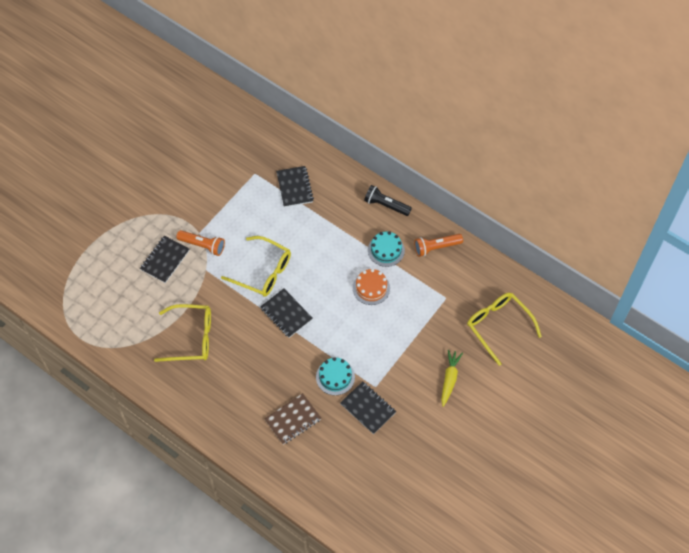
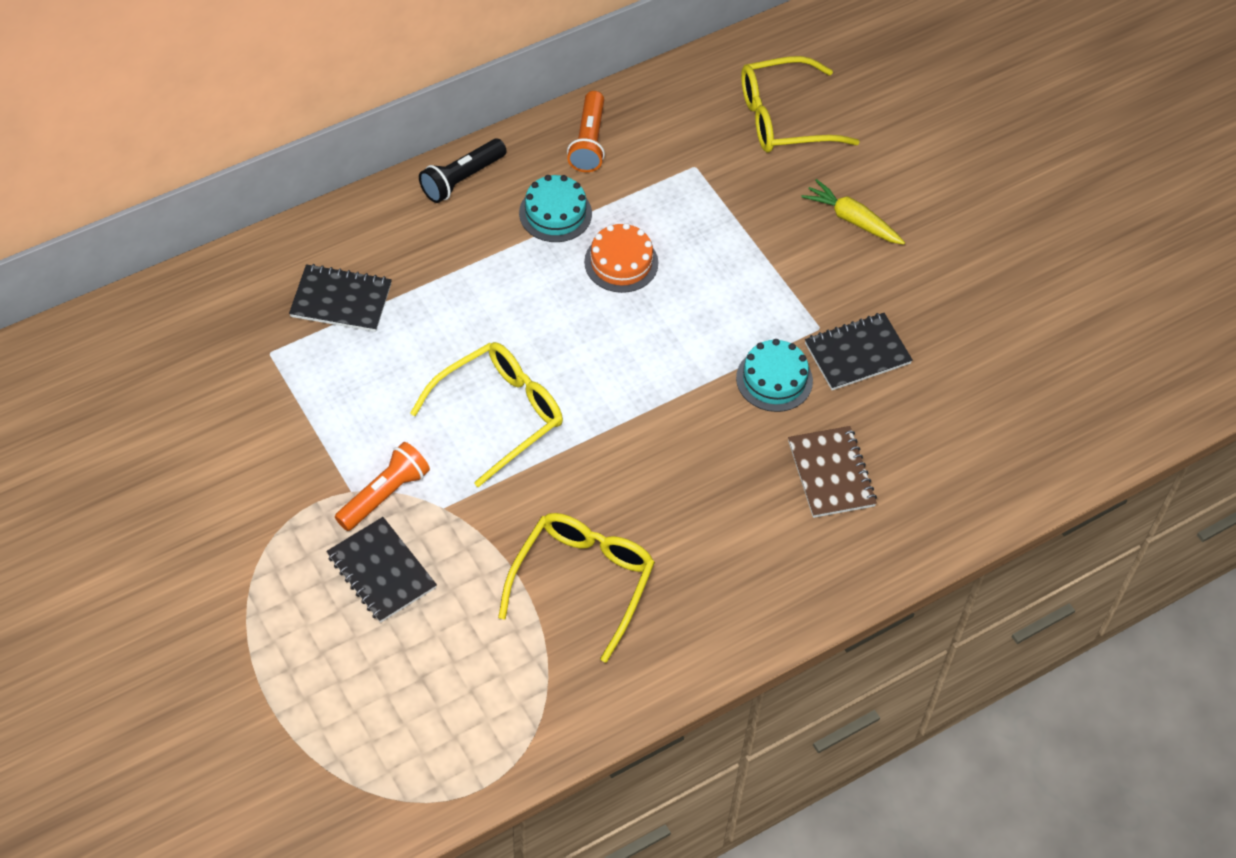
camera: 70 degrees left, 5 degrees down
black notebook [260,289,313,338] -> none

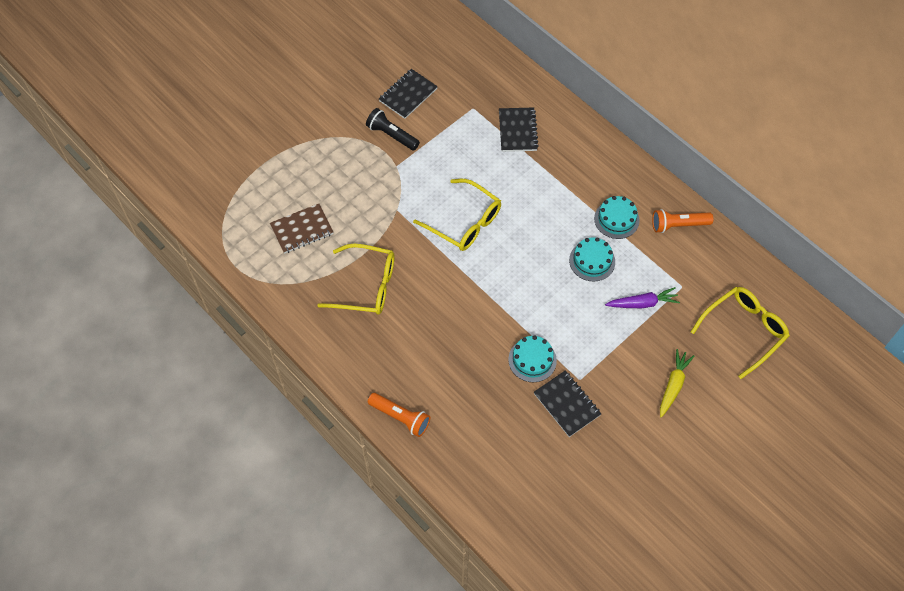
camera: 80 degrees right, 5 degrees up
black notebook [326,517,437,623] -> black notebook moved to [379,69,438,119]
orange flashlight [335,442,430,531] -> orange flashlight moved to [368,393,430,437]
black flashlight [419,139,507,203] -> black flashlight moved to [366,108,420,151]
orange cake [584,223,658,293] -> turquoise cake [569,237,615,281]
yellow glasses [741,56,859,153] -> yellow glasses turned 75 degrees clockwise [691,287,790,379]
brown notebook [788,426,877,518] -> brown notebook moved to [270,204,333,254]
none -> purple carrot [605,287,680,308]

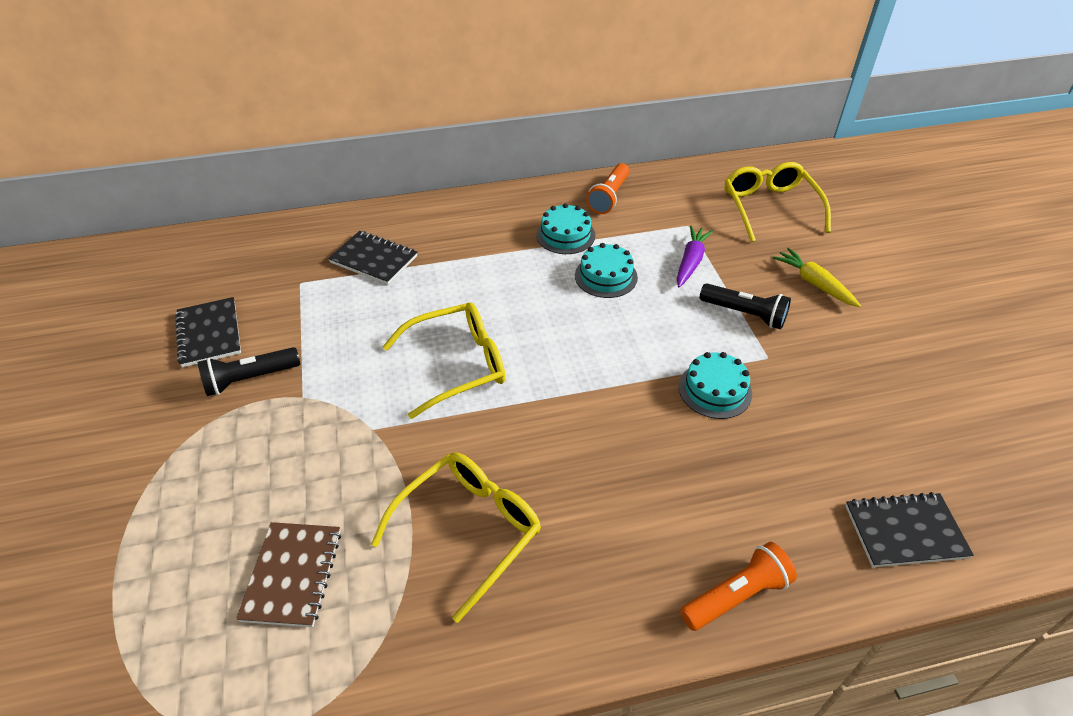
camera: 60 degrees left, 15 degrees down
black notebook [534,370,601,437] -> black notebook moved to [845,492,974,567]
none -> black flashlight [700,284,791,330]

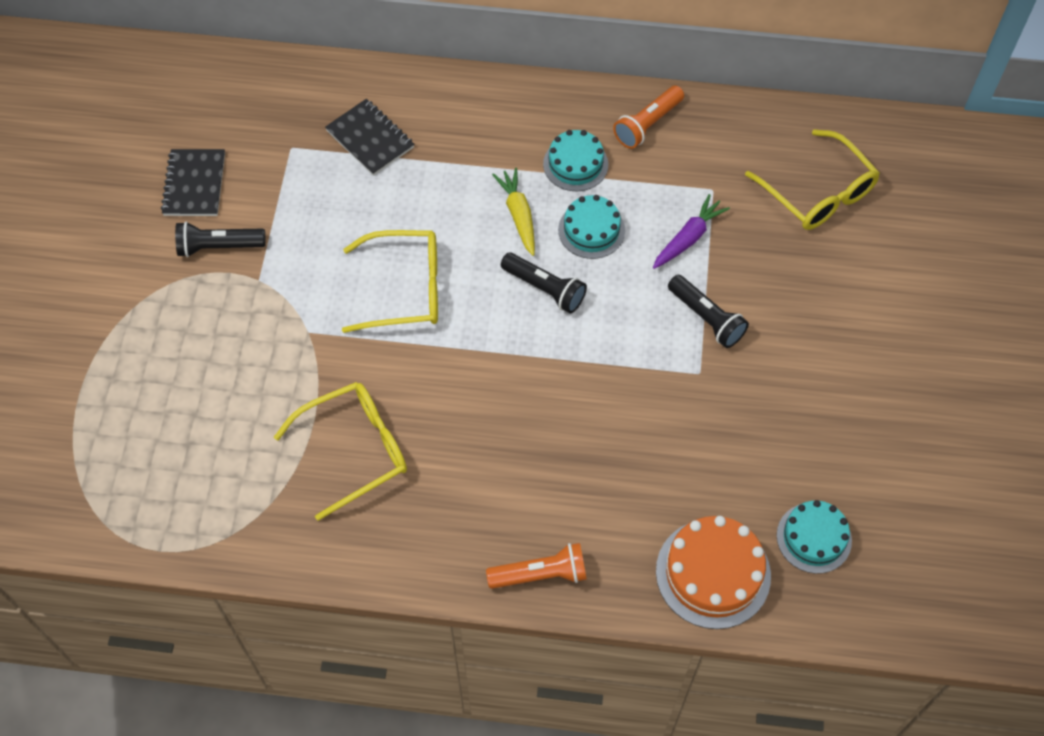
camera: 20 degrees right, 15 degrees up
brown notebook [236,522,341,627] -> none
turquoise cake [679,352,752,419] -> turquoise cake moved to [777,500,852,574]
yellow glasses [725,162,831,242] -> yellow glasses turned 135 degrees clockwise [745,129,880,230]
yellow carrot [772,248,861,307] -> yellow carrot moved to [492,168,535,256]
black notebook [845,492,974,567] -> orange cake [656,516,771,629]
none -> black flashlight [501,253,587,313]

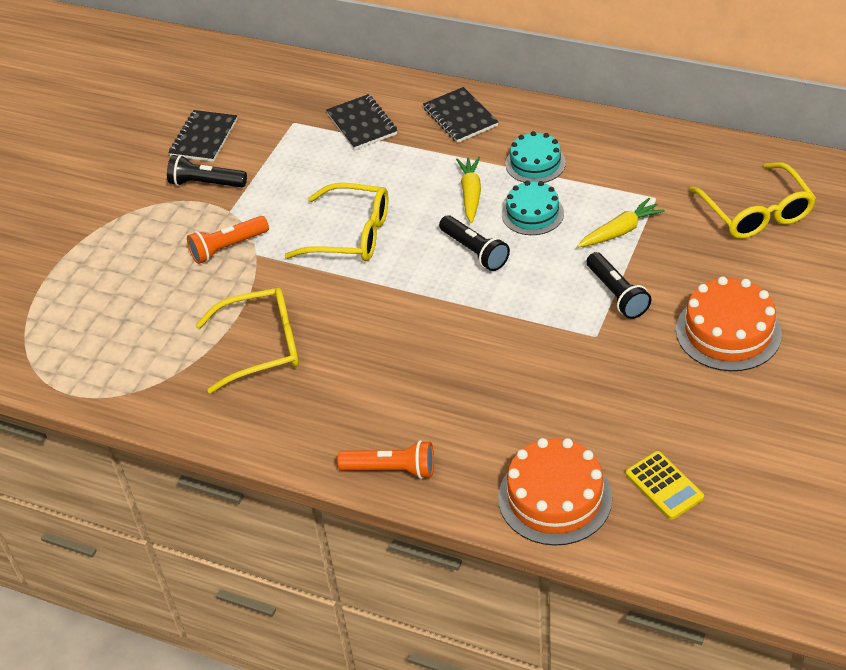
camera: 20 degrees right, 15 degrees down
orange flashlight [613,85,684,149] -> orange flashlight moved to [187,216,269,264]
purple carrot [653,194,730,269] -> yellow carrot [577,198,665,247]
turquoise cake [777,500,852,574] -> yellow calculator [626,451,704,519]
none -> black notebook [423,87,498,143]
none -> orange cake [676,276,782,371]

